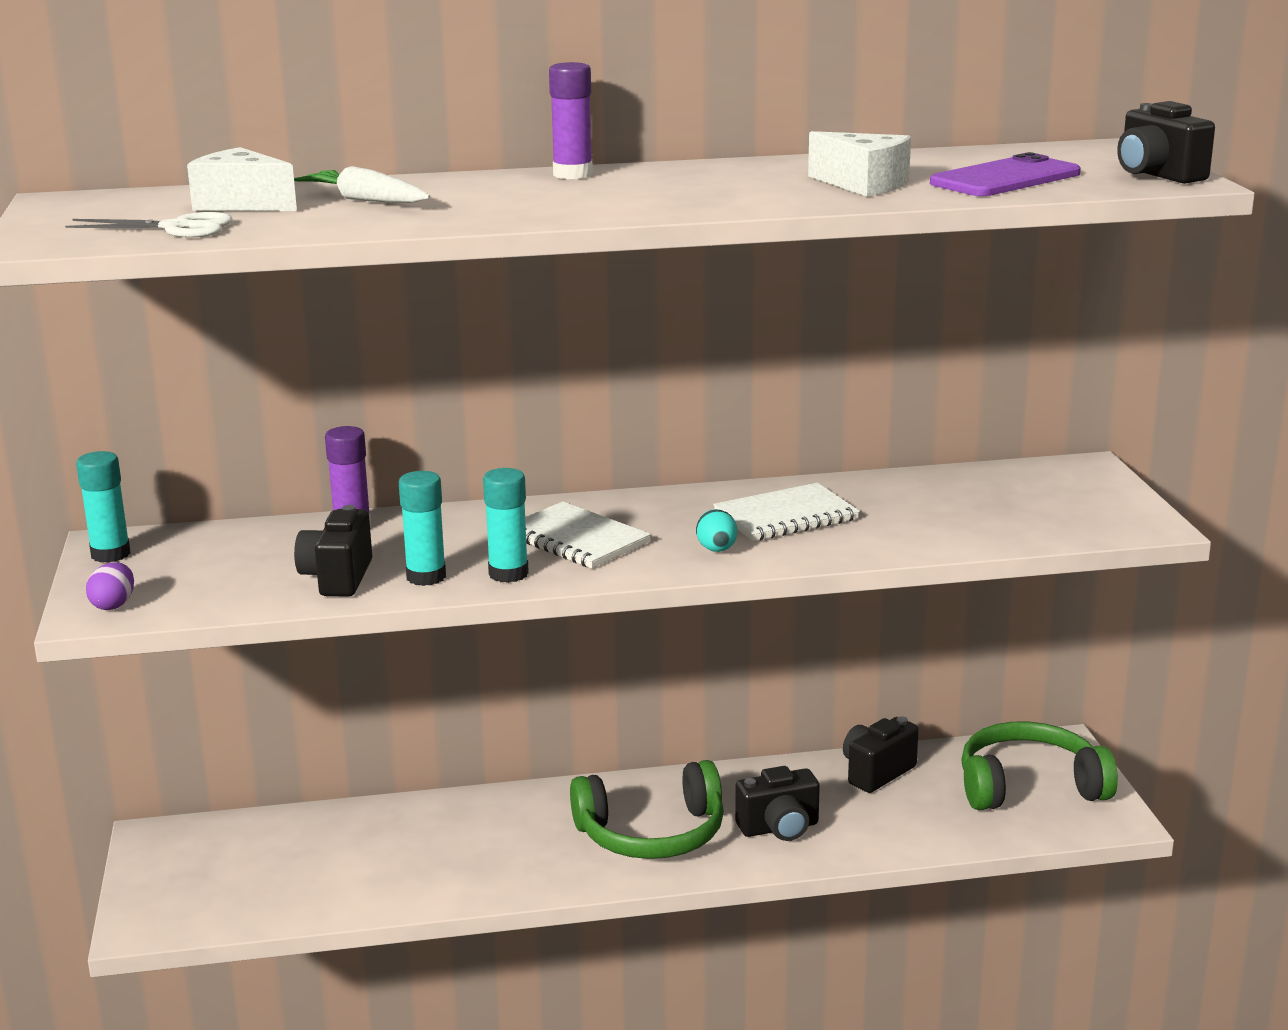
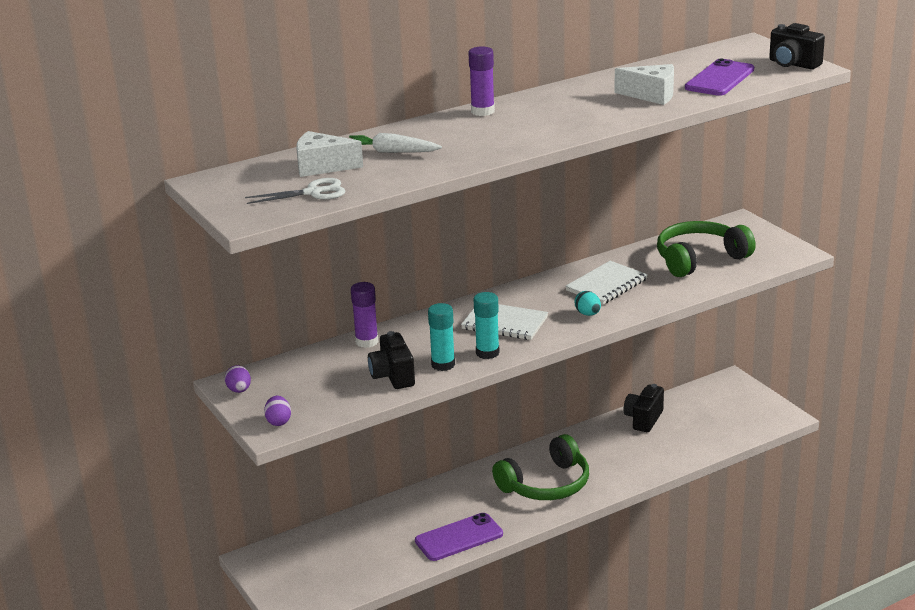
camera: 20 degrees left, 5 degrees up
turquoise glue stick [76,451,131,563] -> purple egg [224,365,251,393]
black camera [735,766,820,841] -> none
green headphones [961,722,1118,810] -> green headphones moved to [657,221,756,277]
none -> purple phone [415,513,503,561]

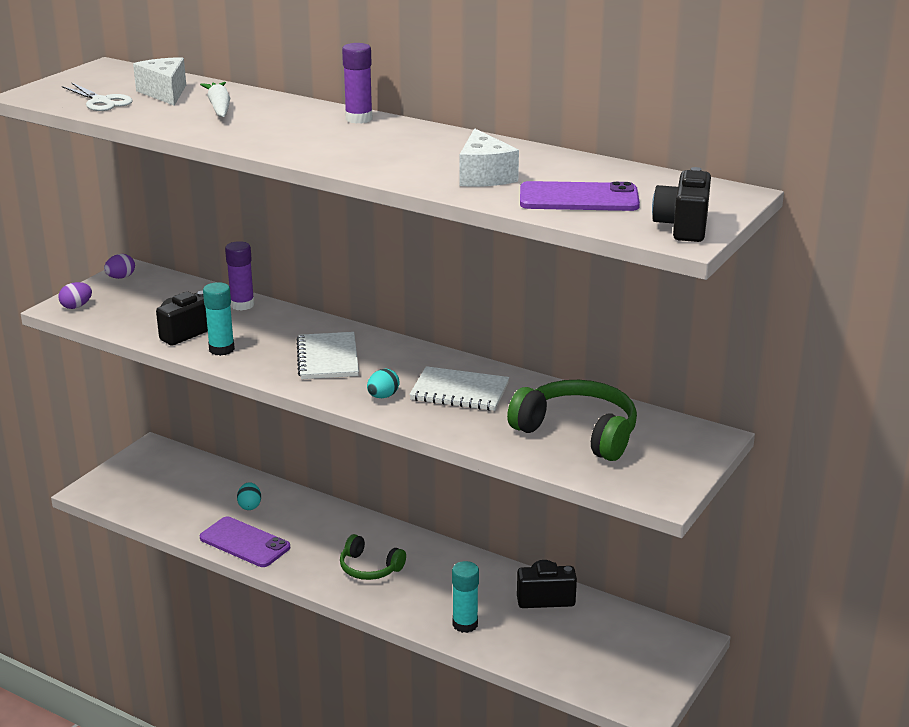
camera: 60 degrees right, 0 degrees up
turquoise glue stick [473,292,500,359] -> turquoise glue stick moved to [452,561,479,633]
green headphones [492,434,589,500] -> green headphones [340,534,406,580], size x0.60
none -> turquoise egg [237,482,261,510]

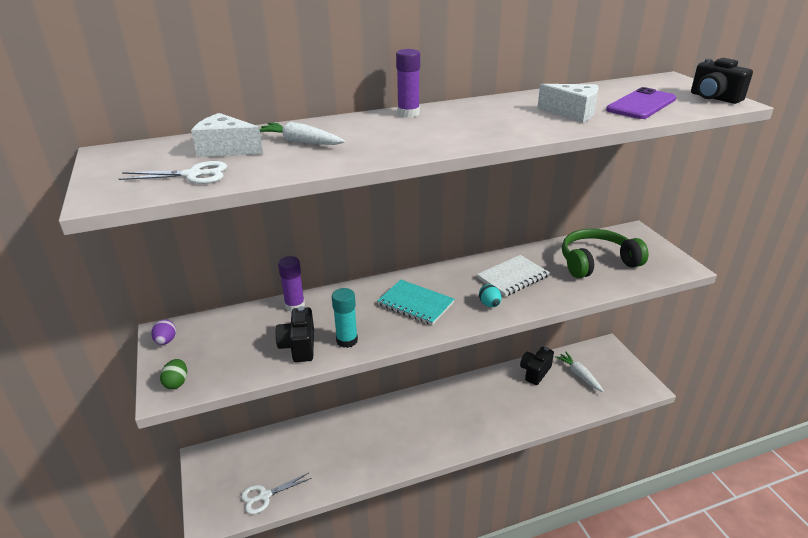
camera: 50 degrees left, 5 degrees up
purple egg [59,282,92,309] -> green egg [160,359,187,389]
purple phone [200,517,290,567] -> none
turquoise egg [237,482,261,510] -> none
white notebook [296,332,359,379] -> turquoise notebook [377,280,455,325]
green headphones [340,534,406,580] -> none
turquoise glue stick [452,561,479,633] -> none
none -> white scissors [241,473,312,514]
none -> white carrot [555,352,604,392]

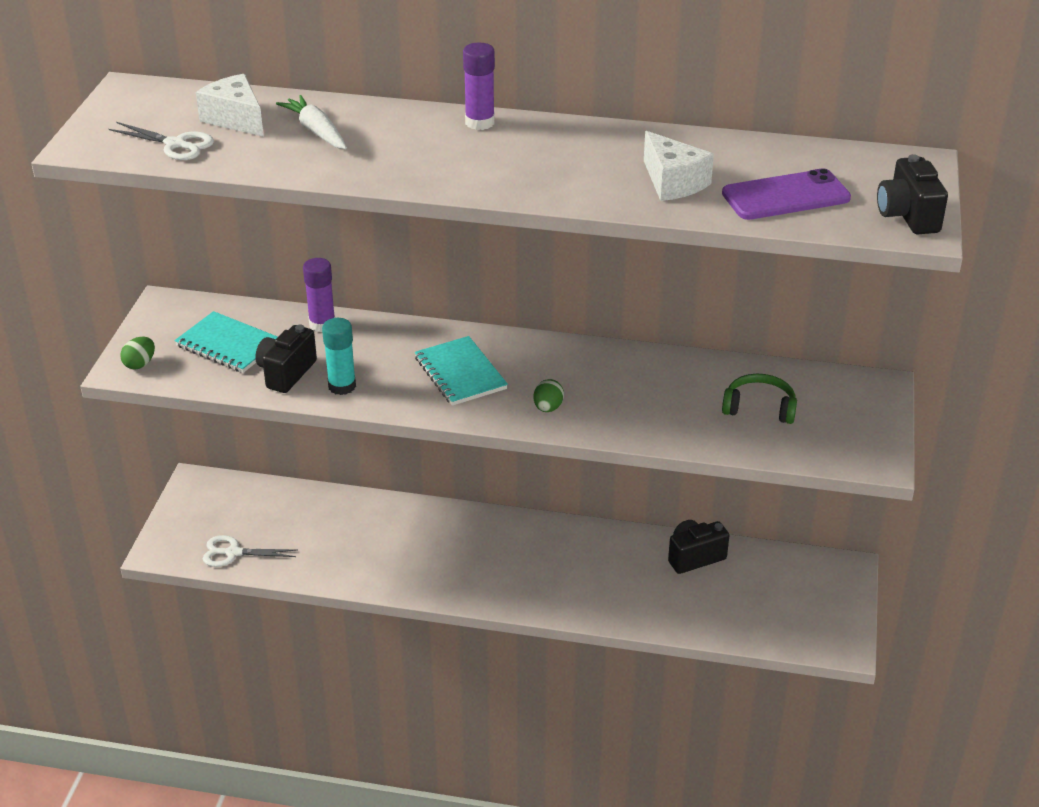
camera: 30 degrees right, 5 degrees up
purple egg [151,319,176,345] -> none
white notebook [477,255,550,297] -> none
turquoise egg [479,284,502,307] -> green egg [533,379,564,412]
white carrot [555,352,604,392] -> none
green headphones [562,229,649,278] -> green headphones [722,374,797,424], size x0.60
none -> turquoise notebook [174,311,277,373]

